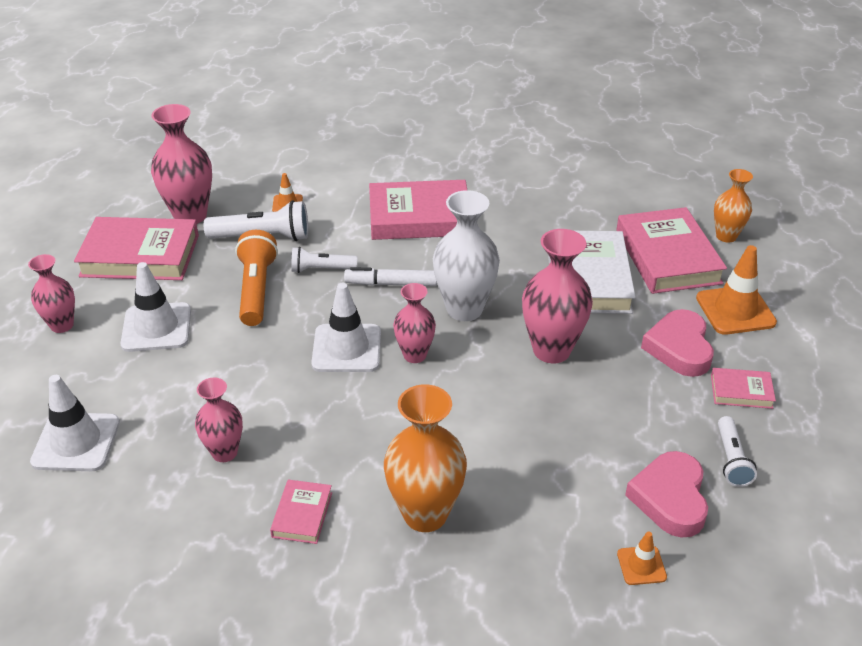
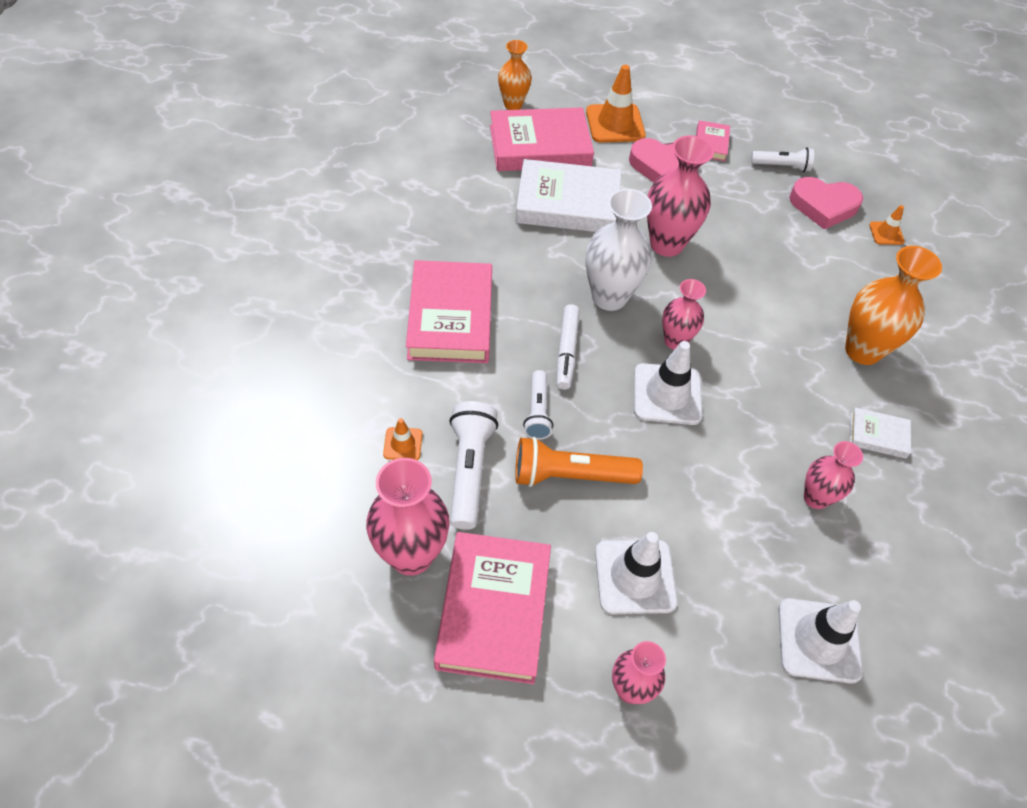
camera: 90 degrees left, 15 degrees up
pink book [270,479,332,544] -> white book [850,407,911,458]

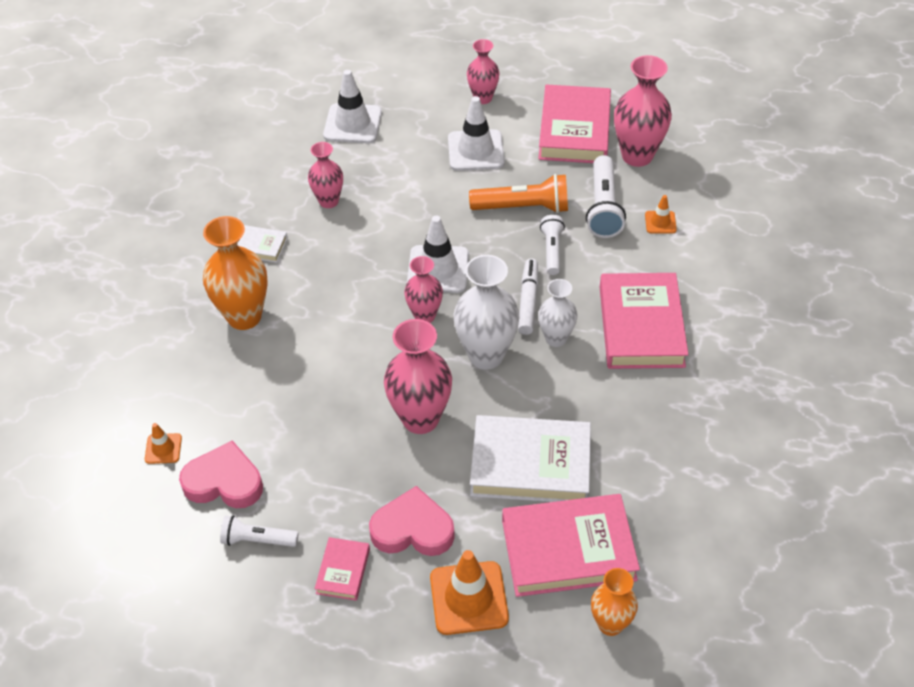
camera: 175 degrees left, 5 degrees down
none -> white vase [538,279,578,347]

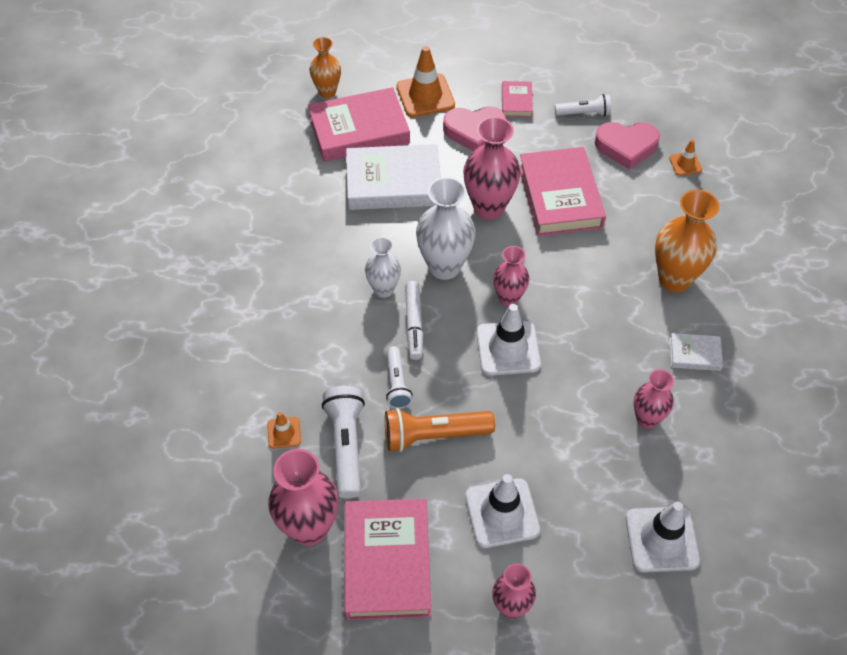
camera: 170 degrees right, 5 degrees up
pink book [600,273,689,369] -> pink book moved to [519,147,606,236]

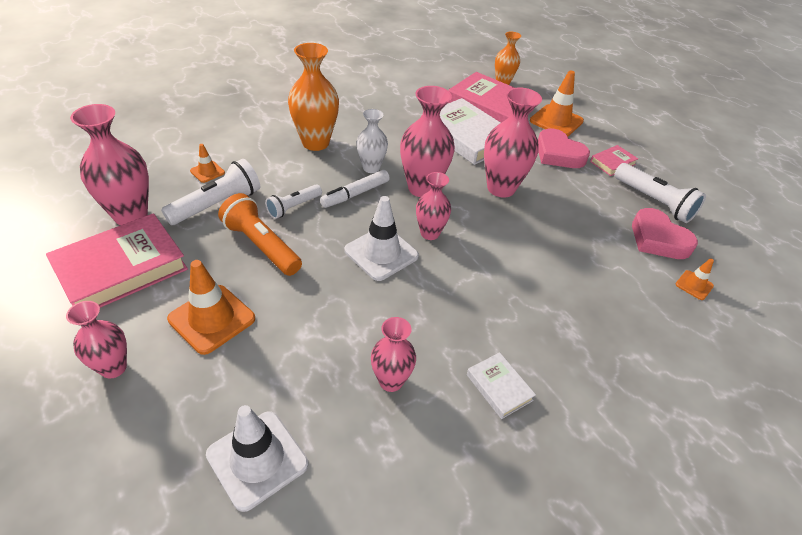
camera: 50 degrees right, 10 degrees down
white vase [416,177,476,280] -> pink vase [400,86,455,197]
white traffic cone [465,474,540,548] -> orange traffic cone [167,260,255,355]
pink book [519,147,606,236] -> none
white flashlight [555,94,611,116] -> white flashlight [614,163,706,223], size x1.60
orange vase [655,189,719,292] -> orange vase moved to [288,43,339,151]

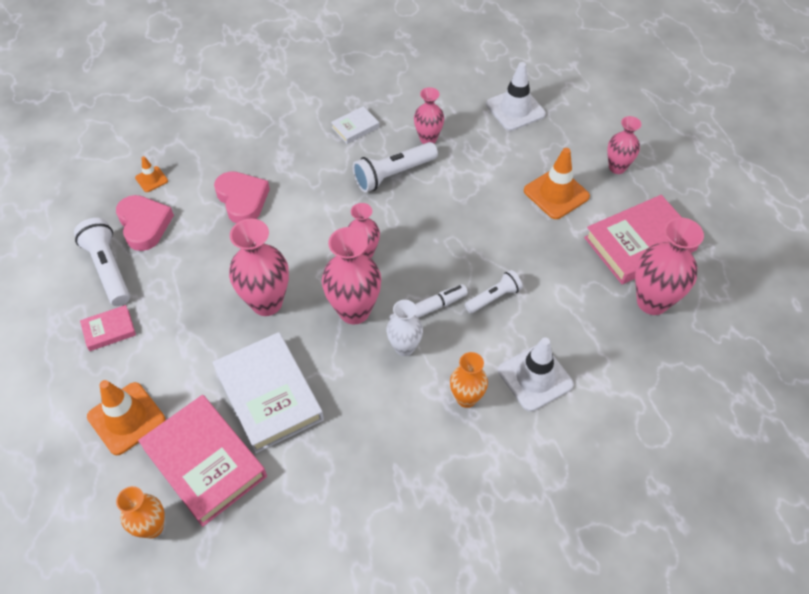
camera: 165 degrees left, 10 degrees up
white flashlight [161,159,260,225] -> white flashlight moved to [353,142,438,192]
orange traffic cone [190,144,225,183] -> none
orange flashlight [218,193,302,276] -> none
orange vase [288,43,339,151] -> orange vase [450,352,488,408], size x0.61
white traffic cone [344,196,419,281] -> white traffic cone moved to [498,337,574,411]
white book [467,352,536,419] -> white book turned 75 degrees clockwise [331,106,379,144]
pink heart [538,128,590,168] -> pink heart moved to [214,171,270,223]

